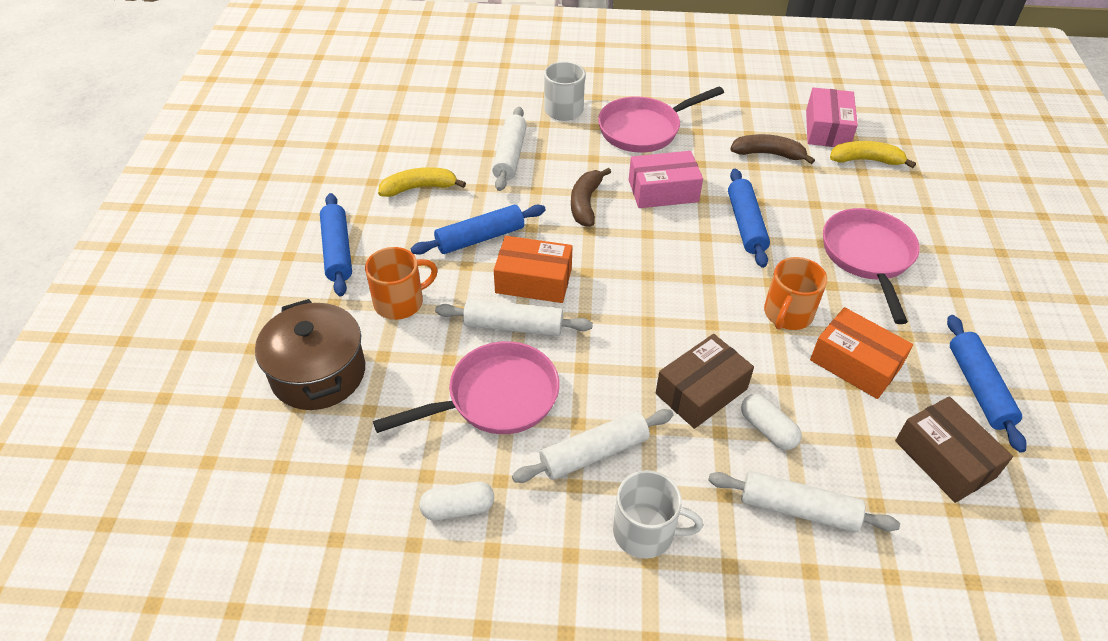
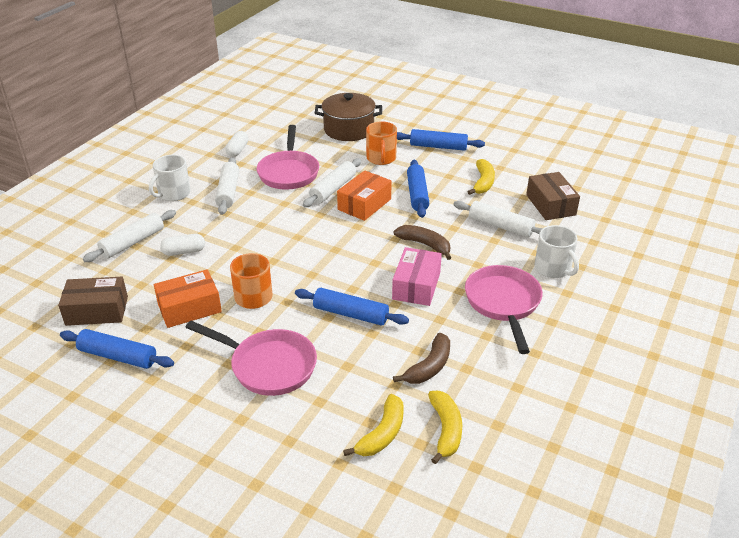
camera: 115 degrees right, 10 degrees down
brown box [656,334,754,429] -> brown box moved to [526,172,580,220]
pink box [806,87,858,147] -> yellow banana [428,391,462,464]

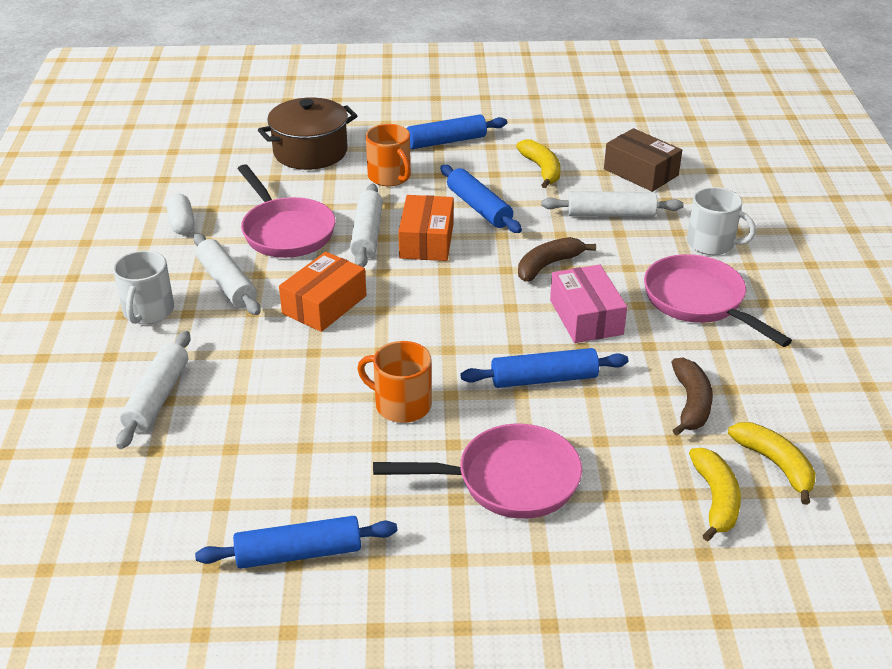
camera: 30 degrees left, 0 degrees up
brown box [58,277,128,326] -> none
orange box [154,269,222,328] -> orange box moved to [279,252,366,332]
white capsule [160,234,205,256] -> none
brown banana [394,225,451,260] -> brown banana turned 45 degrees counterclockwise [518,237,596,282]

